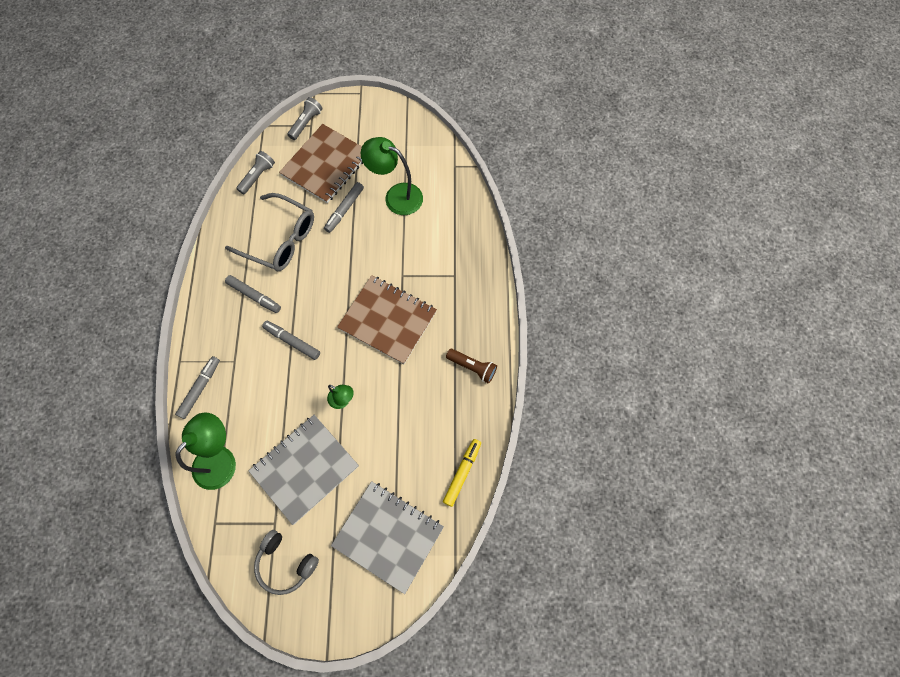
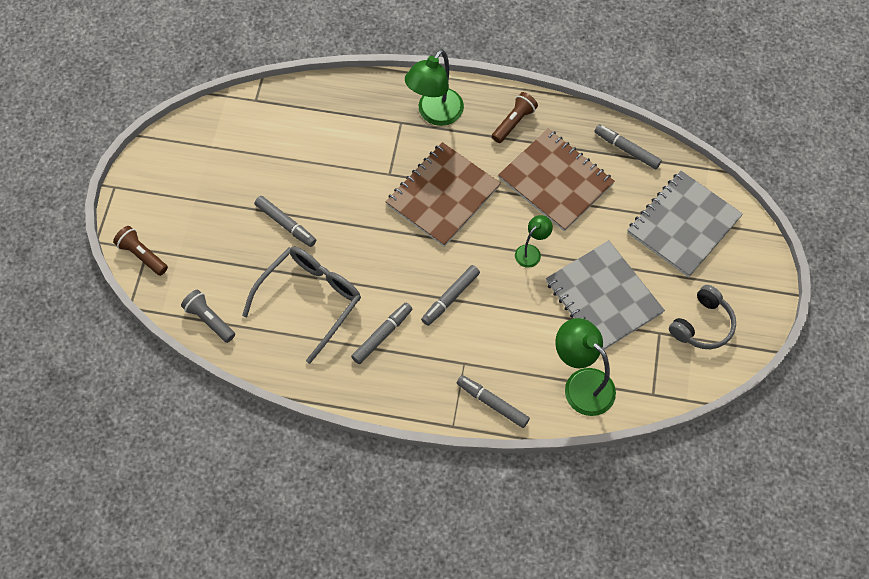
camera: 80 degrees left, 5 degrees down
brown notebook [279,124,363,203] -> brown notebook moved to [498,129,615,232]
grey flashlight [287,97,323,140] -> brown flashlight [113,226,168,276]
green lamp [361,137,423,215] -> green lamp moved to [405,49,464,126]
yellow marker [443,439,481,507] -> grey marker [594,124,662,169]

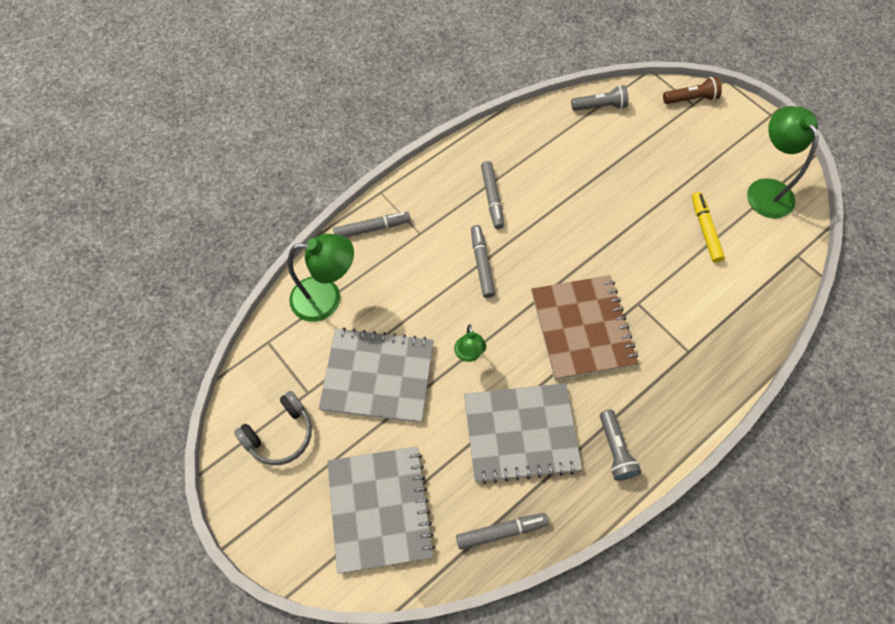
camera: 130 degrees right, 0 degrees up
grey glasses [242,246,361,364] -> none
grey marker [255,196,316,247] -> none
green lamp [405,49,464,126] -> green lamp moved to [747,106,819,218]
brown flashlight [492,92,538,143] -> grey flashlight [600,410,641,480]
brown notebook [498,129,615,232] -> grey notebook [464,383,582,484]
grey headphones [669,285,736,349] -> grey headphones turned 120 degrees counterclockwise [234,391,312,465]
none -> yellow marker [692,192,725,263]

